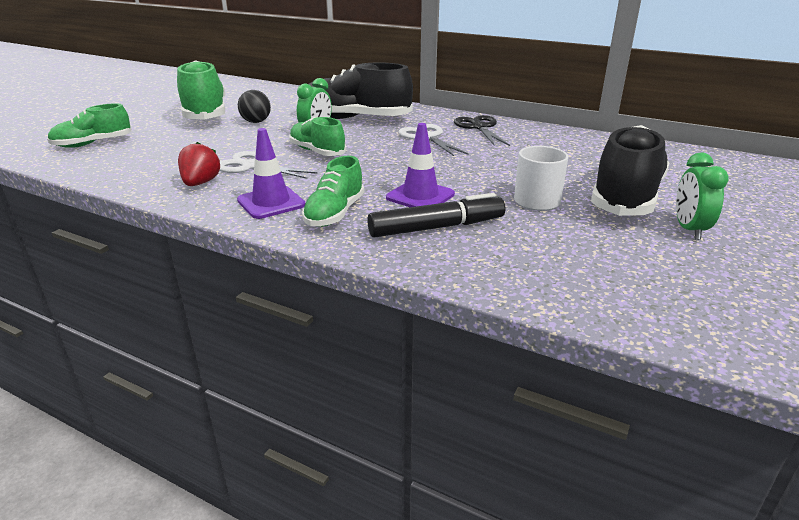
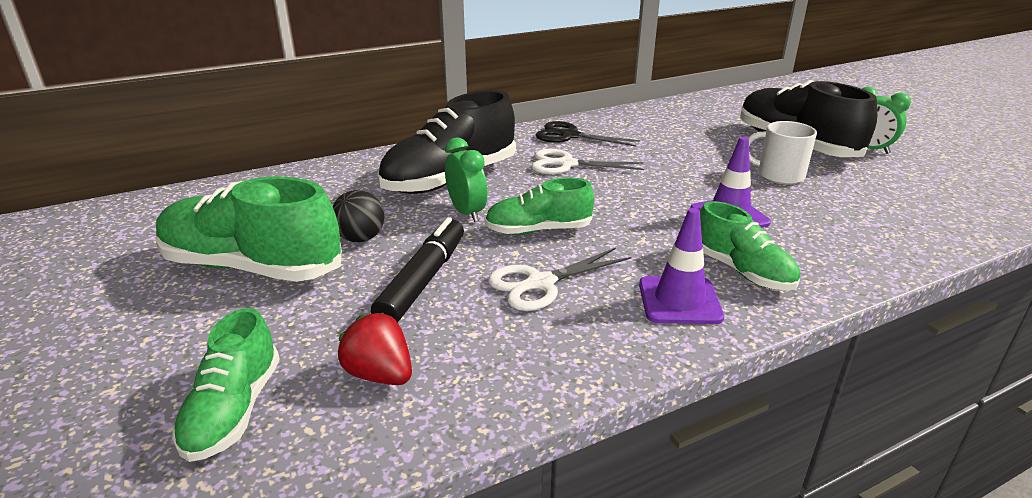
camera: 55 degrees left, 0 degrees up
red strawberry [178,142,220,186] -> red strawberry moved to [338,313,412,385]
black marker [367,193,505,238] -> black marker moved to [371,217,464,323]

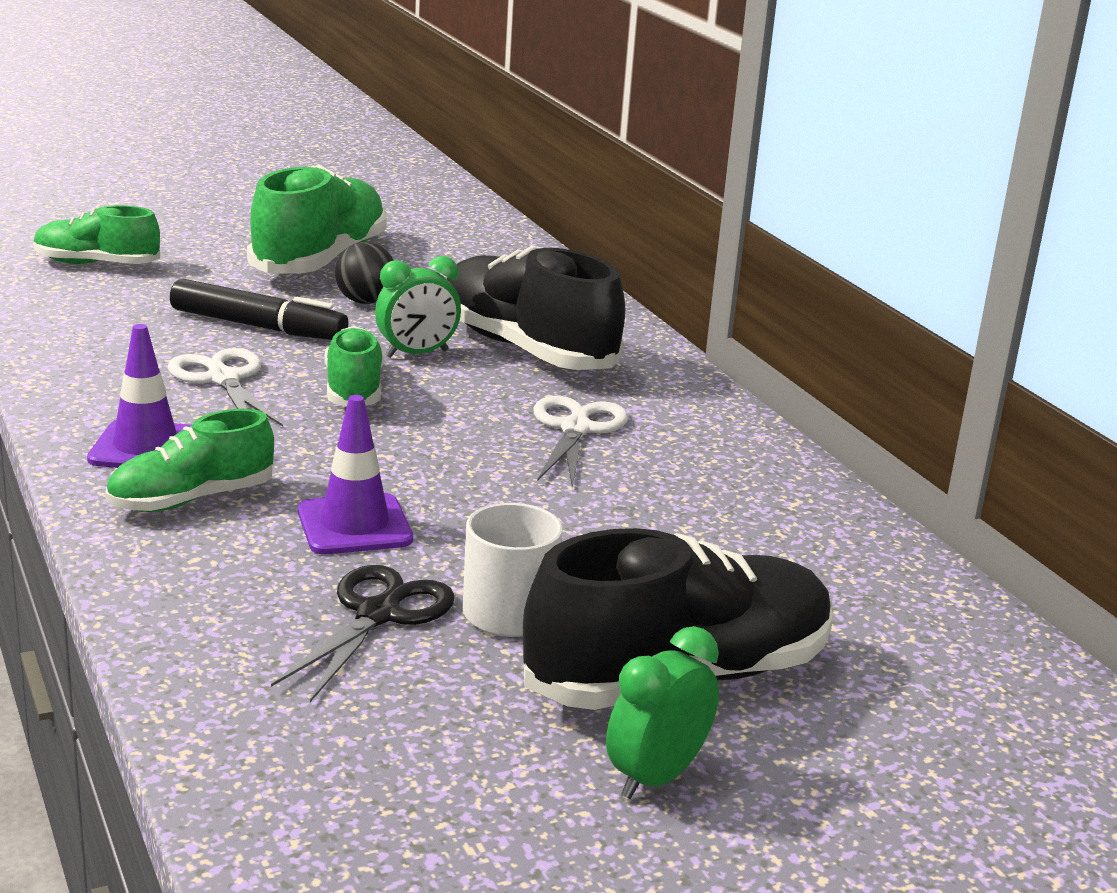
camera: 90 degrees right, 5 degrees down
red strawberry [338,313,412,385] -> none
black scissors [536,121,640,147] -> black scissors moved to [271,565,455,702]

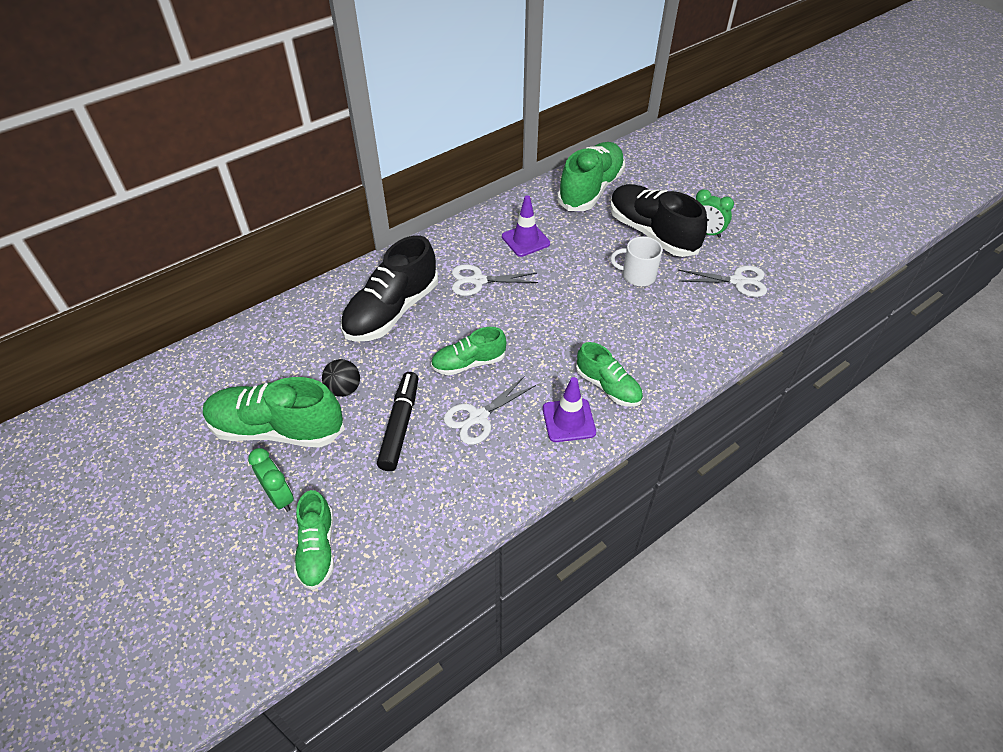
camera: 100 degrees left, 25 degrees up
black scissors [271,565,455,702] -> none
purple traffic cone [298,395,413,554] -> purple traffic cone moved to [502,195,550,257]
green clock [375,256,461,358] -> green clock moved to [248,448,294,512]
none -> green shoe [557,142,625,211]
none -> white scissors [678,265,767,297]

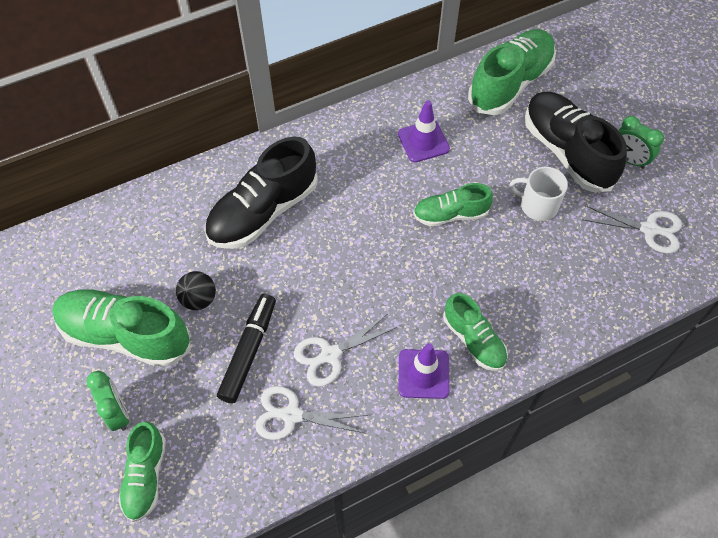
camera: 10 degrees right, 10 degrees up
green shoe [431,327,506,375] -> green shoe moved to [413,183,493,226]
white scissors [452,264,538,296] -> white scissors moved to [255,386,368,440]

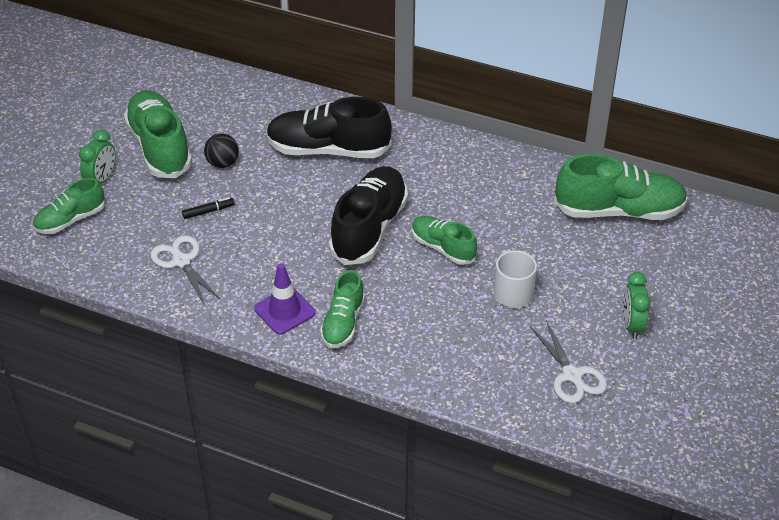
camera: 50 degrees right, 15 degrees down
black marker [217,294,276,403] -> black marker [182,197,235,219], size x0.51
white scissors [294,314,397,386] -> none
purple traffic cone [398,100,450,162] -> none
black shoe [525,92,627,192] -> black shoe moved to [329,166,408,265]

